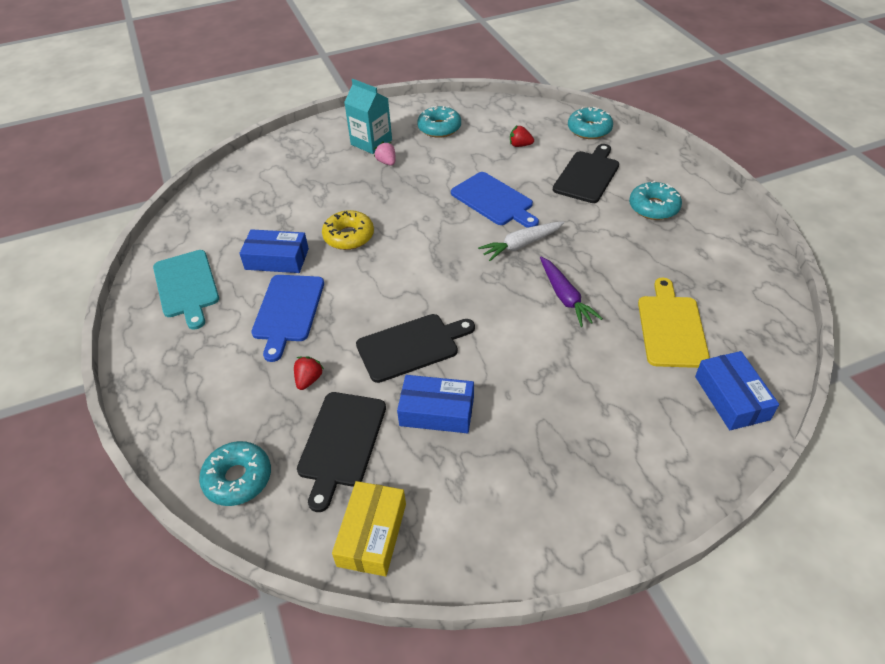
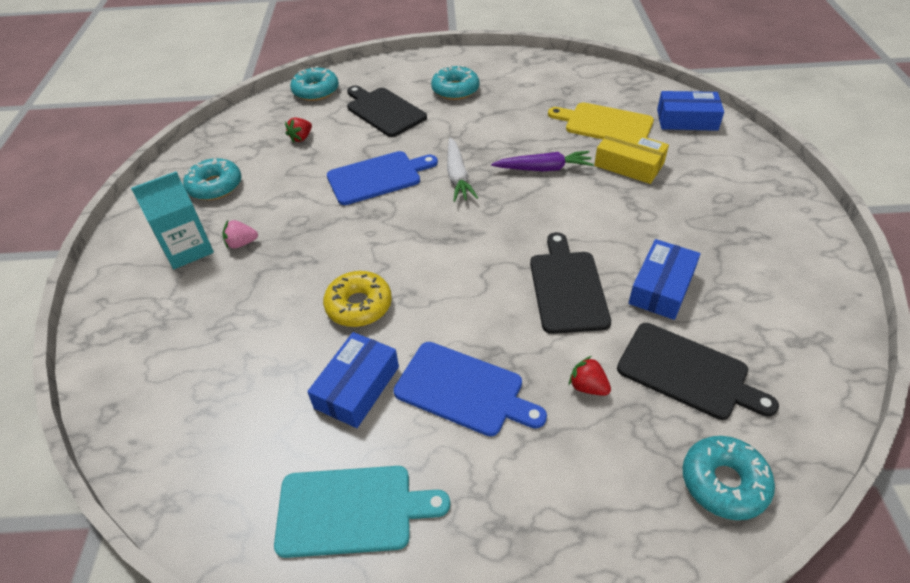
camera: 70 degrees left, 0 degrees up
yellow box [332,481,406,576] -> yellow box moved to [594,128,669,184]

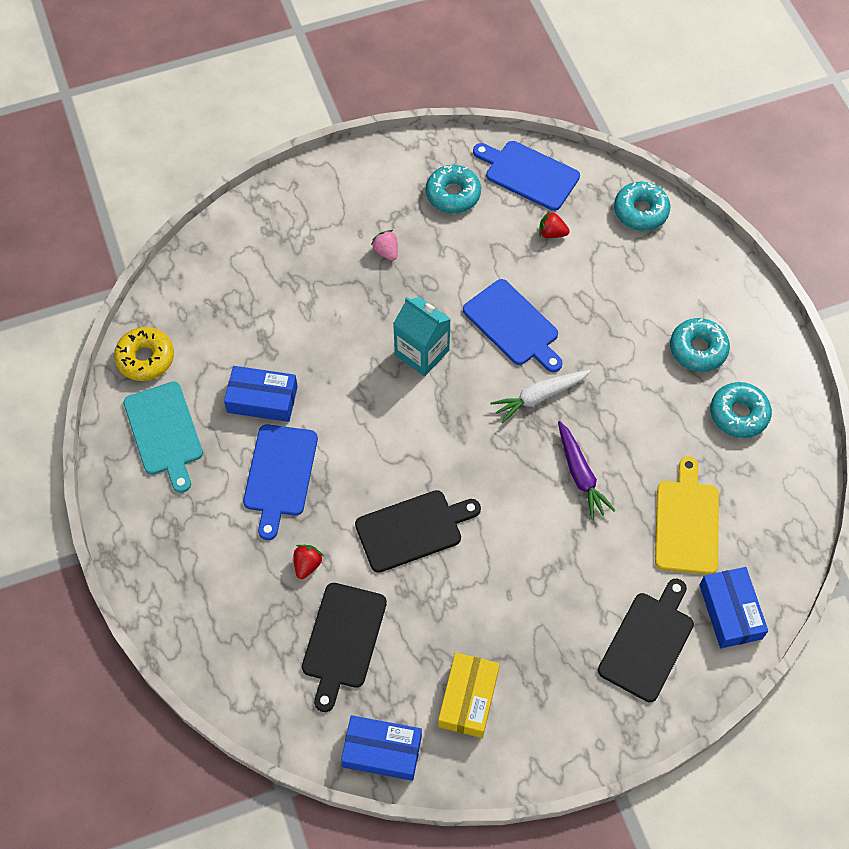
camera: 70 degrees right, 15 degrees up
turquoise carton [131,171,214,269] -> turquoise carton moved to [393,297,450,377]
yellow donut [323,271,392,327] -> yellow donut moved to [114,327,174,381]
black cutting board [347,85,427,137] -> black cutting board moved to [598,579,694,702]
yellow box [594,128,669,184] -> yellow box moved to [438,653,500,738]
blue box [629,239,701,320] -> blue box moved to [341,715,422,781]
turquoise donut [683,436,775,520] -> turquoise donut moved to [710,382,772,438]
none -> blue cutting board [473,141,580,211]

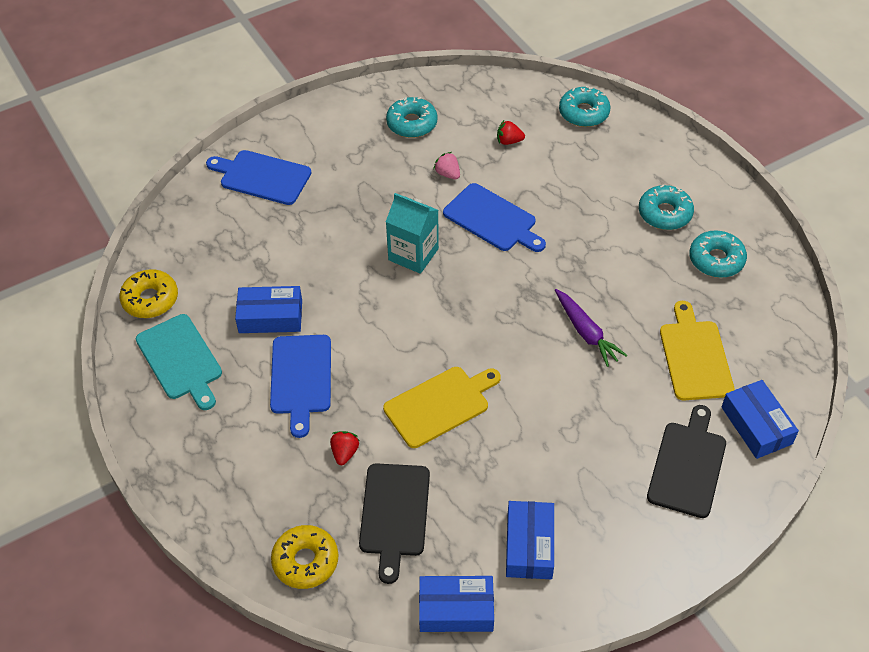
camera: 10 degrees left, 10 degrees down
black cutting board [355,490,481,573] -> yellow cutting board [383,367,501,448]
pink strawberry [371,230,398,261] -> pink strawberry moved to [433,152,460,179]
yellow box [438,653,500,738] -> blue box [506,501,554,579]
blue cutting board [473,141,580,211] -> blue cutting board moved to [206,150,311,205]
white carrot [491,370,591,423] -> none
none -> yellow donut [271,525,339,589]

